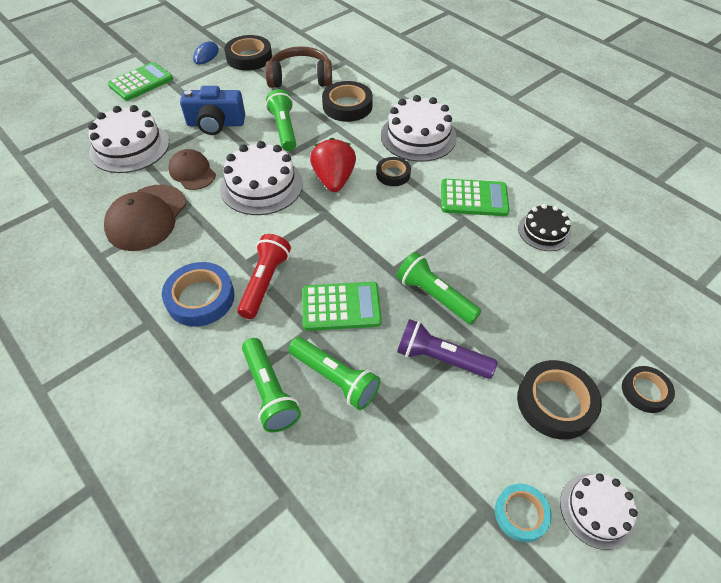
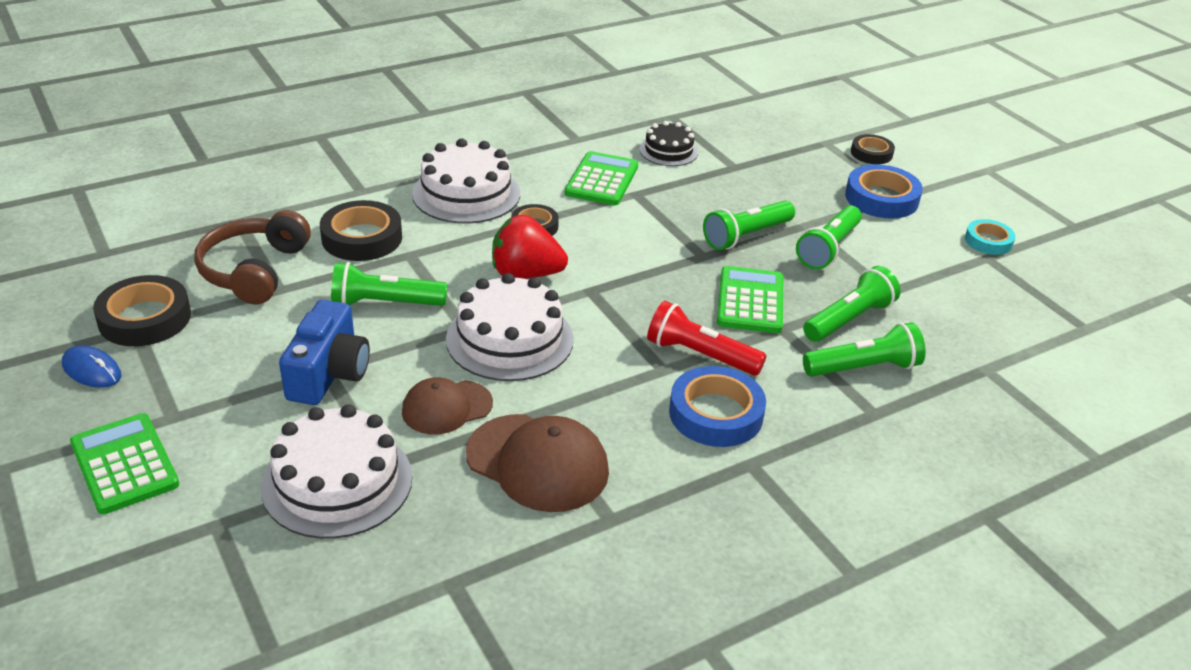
camera: 80 degrees left, 15 degrees down
purple flashlight [397,319,497,379] -> green flashlight [796,205,862,269]
black tape [517,360,602,439] -> blue tape [845,164,923,219]
white cake [560,473,638,550] -> none

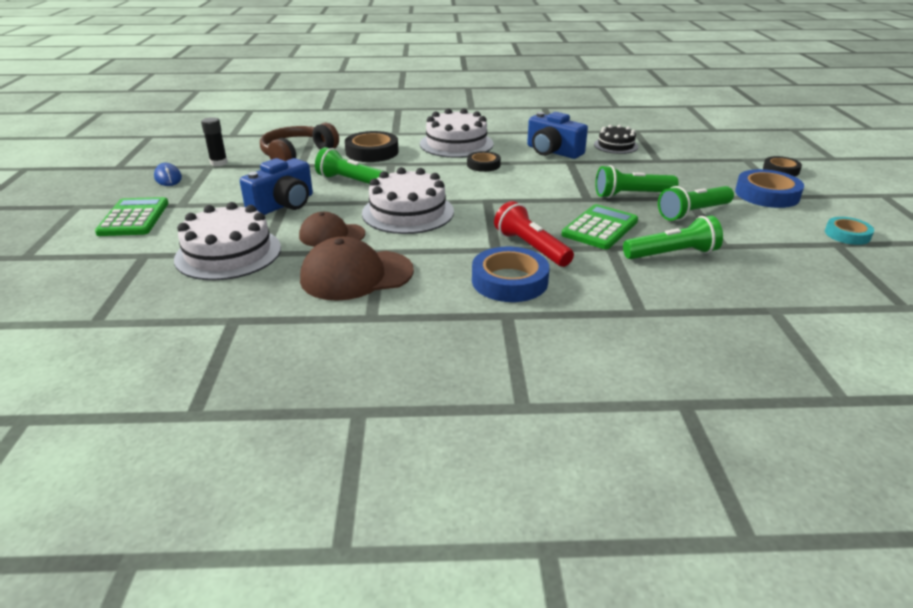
camera: 30 degrees right, 5 degrees down
black tape [93,275,191,346] -> black glue stick [201,117,228,166]
brown cap [466,414,609,512] -> brown cap turned 105 degrees clockwise [300,237,414,301]
red strawberry [492,215,568,279] -> none
green calculator [565,151,638,205] -> blue camera [527,112,588,159]
green flashlight [803,322,926,377] -> none

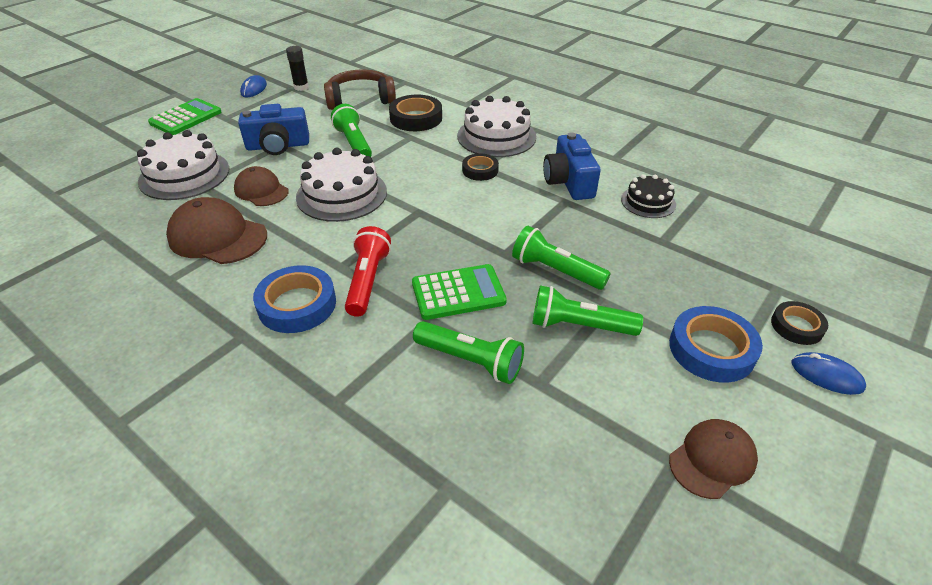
camera: 40 degrees right, 10 degrees up
turquoise tape [825,217,874,245] -> brown cap [669,419,758,499]
none -> blue mouse [791,352,866,395]

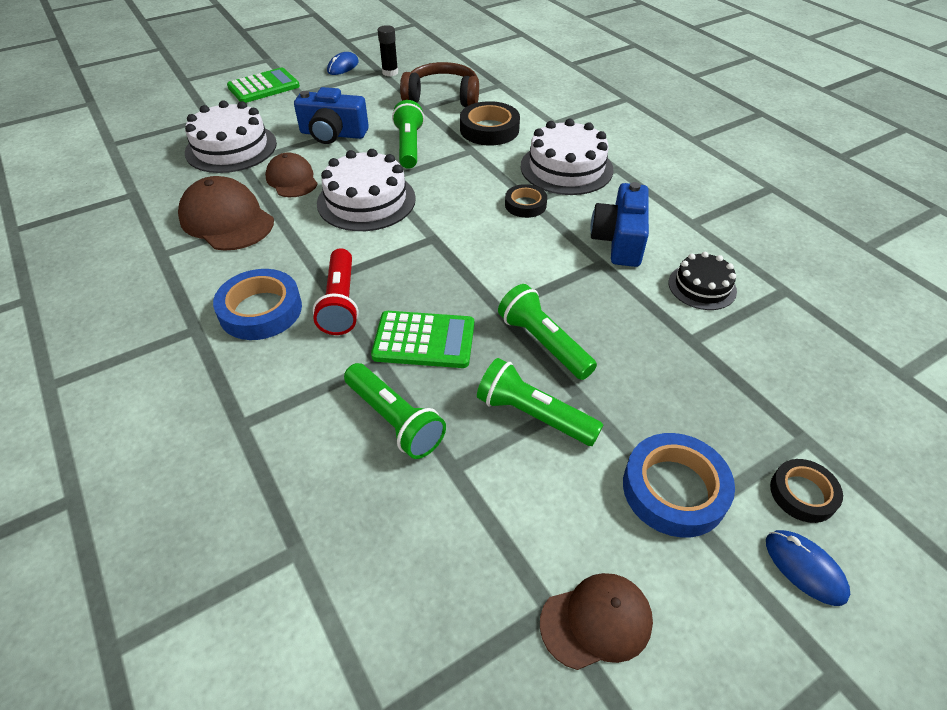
camera: 20 degrees right, 5 degrees up
red flashlight [345,226,391,317] -> red flashlight turned 150 degrees clockwise [313,248,359,335]

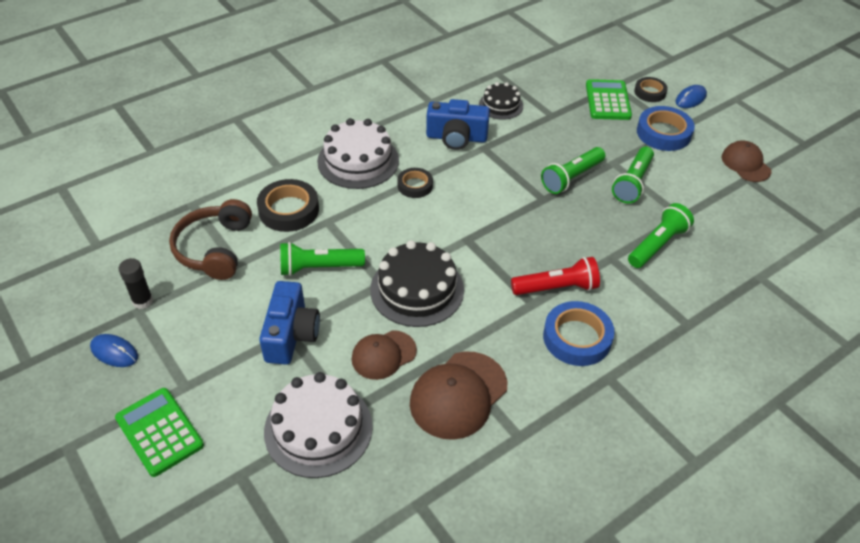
camera: 95 degrees left, 0 degrees up
white cake [317,149,416,231] -> black cake [370,240,464,327]
green calculator [371,311,474,368] -> green calculator moved to [586,79,632,120]

